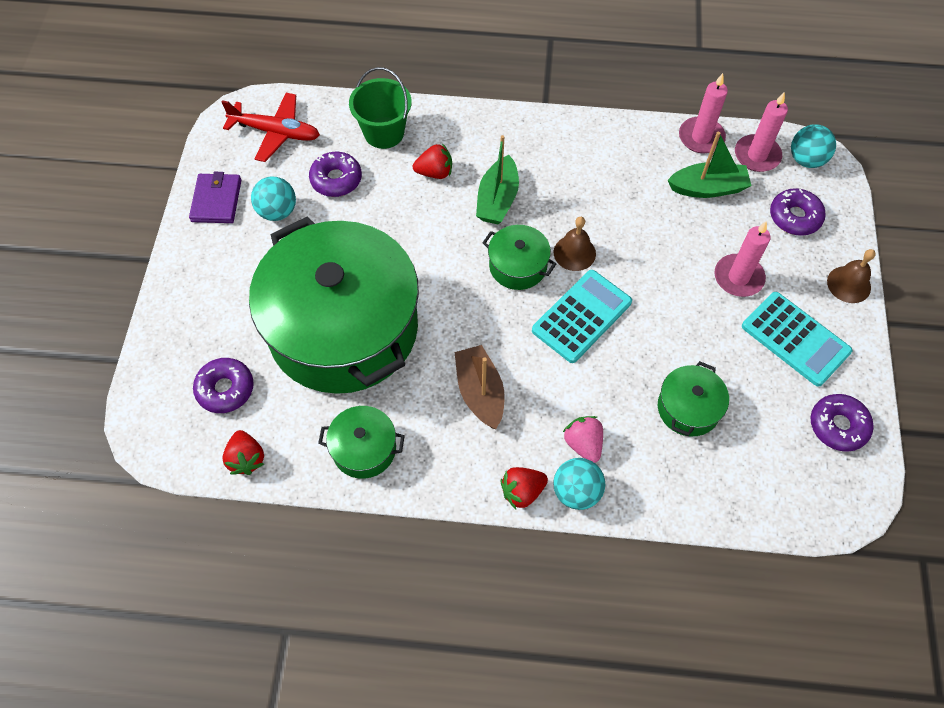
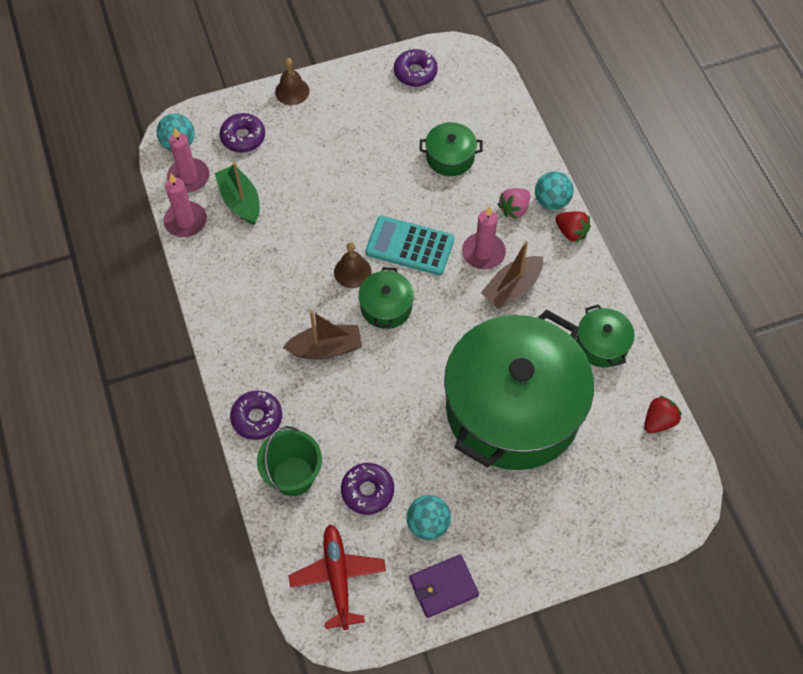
camera: 115 degrees left, 0 degrees up
purple donut [193,358,254,413] -> purple donut moved to [230,391,282,440]
red strawberry [413,143,452,179] -> none
green boat [476,135,519,224] -> brown boat [283,310,362,359]
pink candle [714,221,771,297] -> pink candle moved to [462,206,506,270]
turquoise calculator [742,292,852,387] -> none

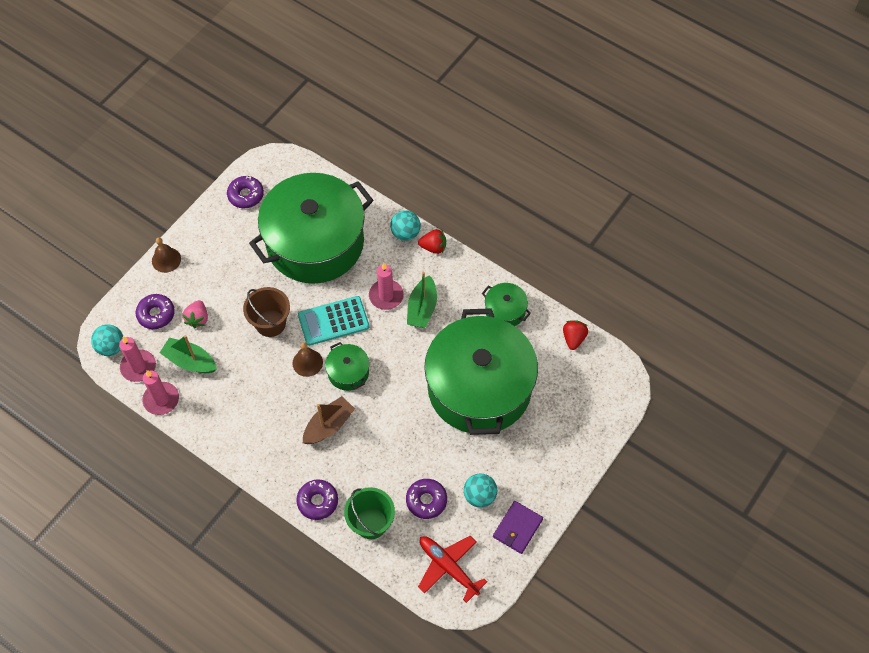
camera: 35 degrees left, 0 degrees up
green pot [420,122,483,176] -> green pot [249,173,373,284], size x2.49
brown boat [481,241,543,309] -> green boat [407,271,437,328]
pink strawberry [497,188,530,219] -> pink strawberry moved to [182,300,208,328]
none -> brown bucket [243,287,290,337]

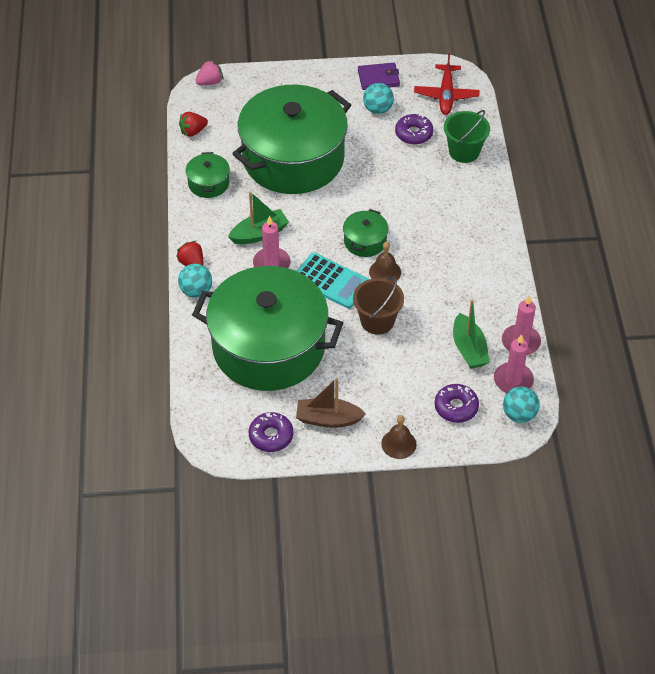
camera: 130 degrees left, 10 degrees down
pink strawberry [182,300,208,328] -> pink strawberry moved to [195,60,223,85]
purple donut [296,480,338,520] -> none
brown boat [303,396,355,444] -> brown boat moved to [296,378,366,428]

